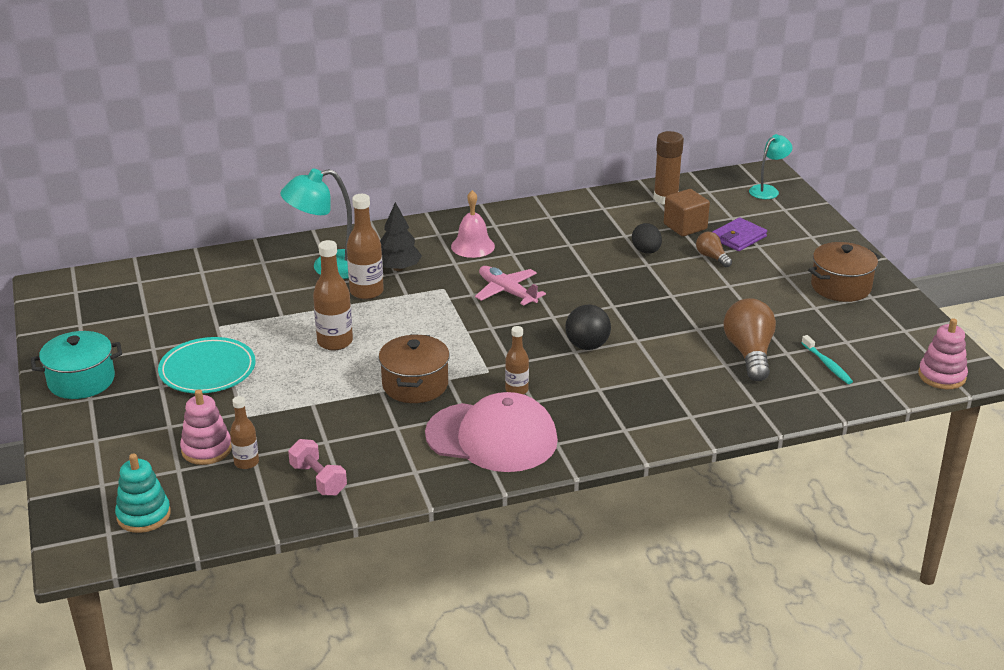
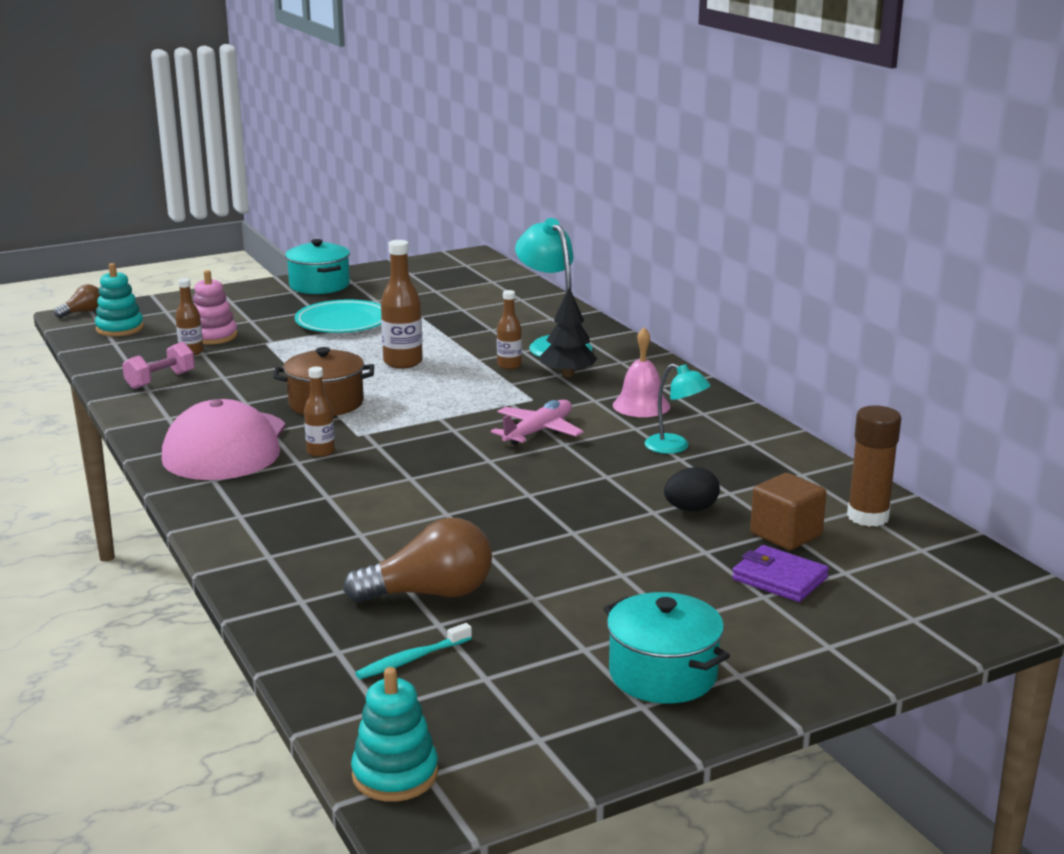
camera: 80 degrees right, 10 degrees down
brown bottle [347,194,384,300] -> brown bottle [497,290,522,369], size x0.62
black ball [565,305,611,350] -> none
brown light bulb [696,232,732,267] -> brown light bulb moved to [54,284,100,318]
turquoise lamp [749,134,792,199] -> turquoise lamp moved to [644,363,711,454]
brown pot [808,242,881,302] -> turquoise pot [603,592,730,704]
pink stacking toy [918,318,968,389] -> turquoise stacking toy [351,667,438,802]

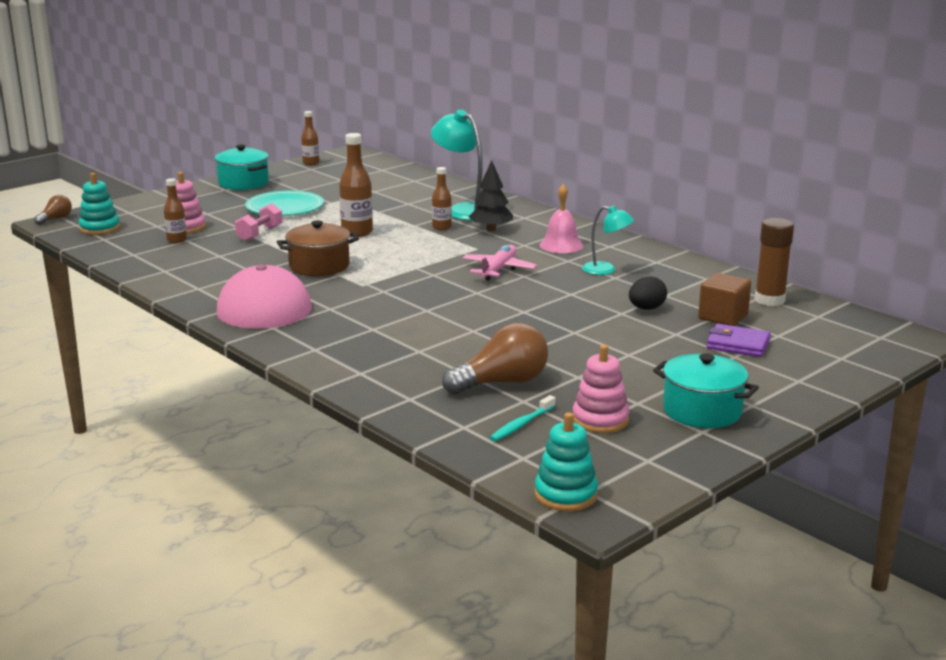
camera: 15 degrees left, 0 degrees up
pink dumbbell [122,342,195,389] -> pink dumbbell moved to [235,203,283,241]
brown bottle [304,367,335,457] -> brown bottle moved to [301,111,319,165]
none -> pink stacking toy [573,345,629,433]

